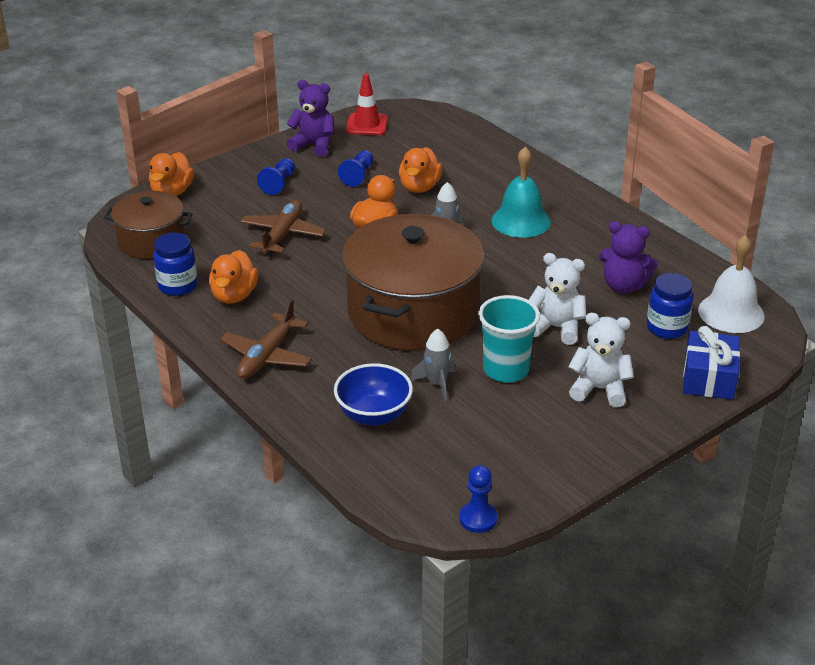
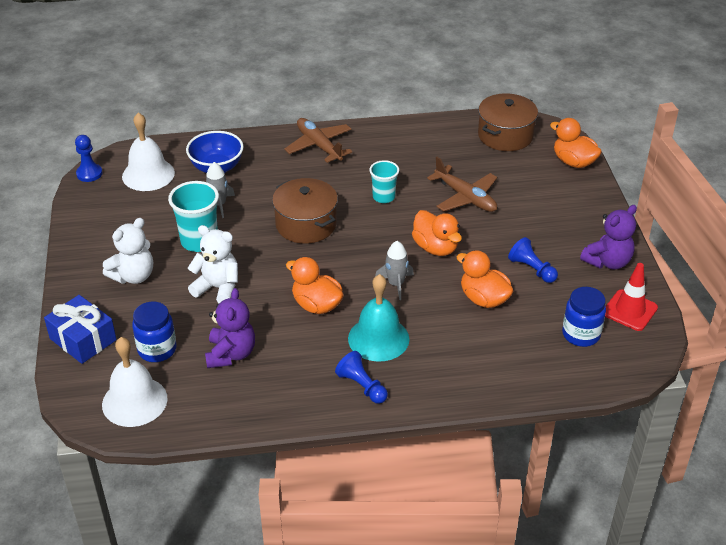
camera: 120 degrees right, 5 degrees up
blue jar [153,233,198,296] -> blue jar moved to [562,287,606,347]
orange duck [209,250,258,304] -> orange duck moved to [286,257,343,314]
blue pawn [257,158,295,195] -> blue pawn moved to [335,351,388,404]
brown pot [342,214,484,351] -> brown pot [272,178,338,244], size x0.55
white teddy bear [529,253,586,345] -> white teddy bear turned 120 degrees counterclockwise [188,225,238,304]
purple teddy bear [599,221,658,293] -> purple teddy bear turned 135 degrees clockwise [205,288,255,368]
none -> white bell [122,113,175,191]
none -> turquoise cup [369,160,399,203]

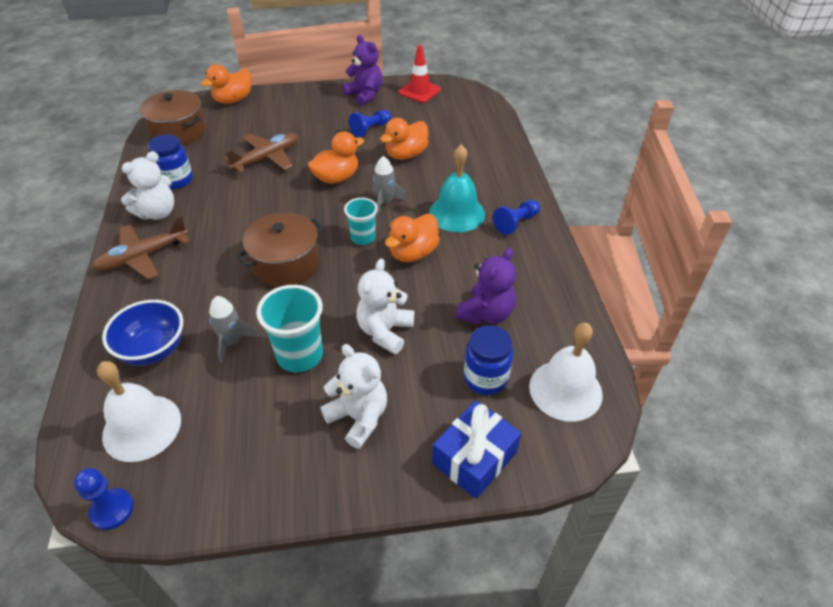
camera: 90 degrees left, 5 degrees up
purple teddy bear [205,288,255,368] -> purple teddy bear turned 120 degrees clockwise [456,248,516,325]
turquoise cup [369,160,399,203] -> turquoise cup moved to [344,198,378,245]
blue jar [562,287,606,347] -> blue jar moved to [148,134,193,189]
none -> white teddy bear [121,151,174,220]

